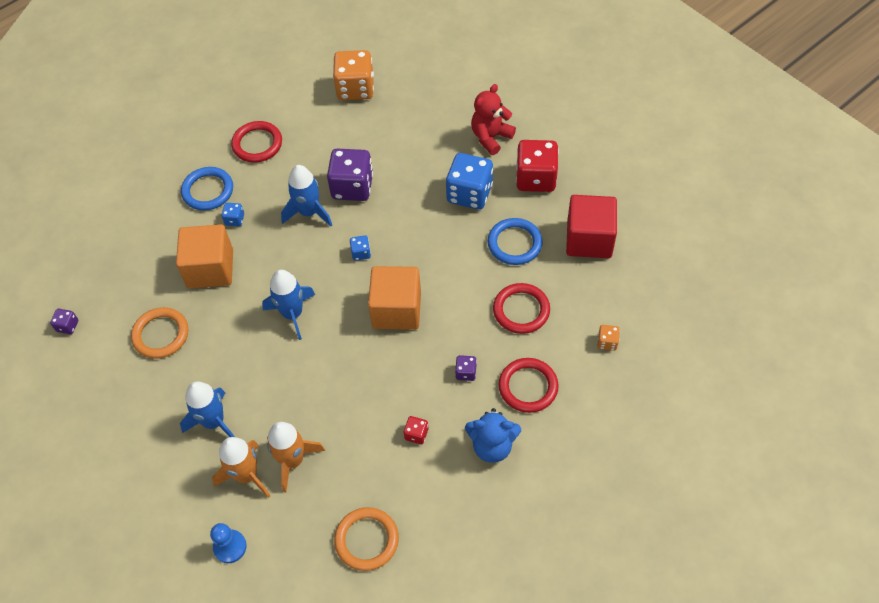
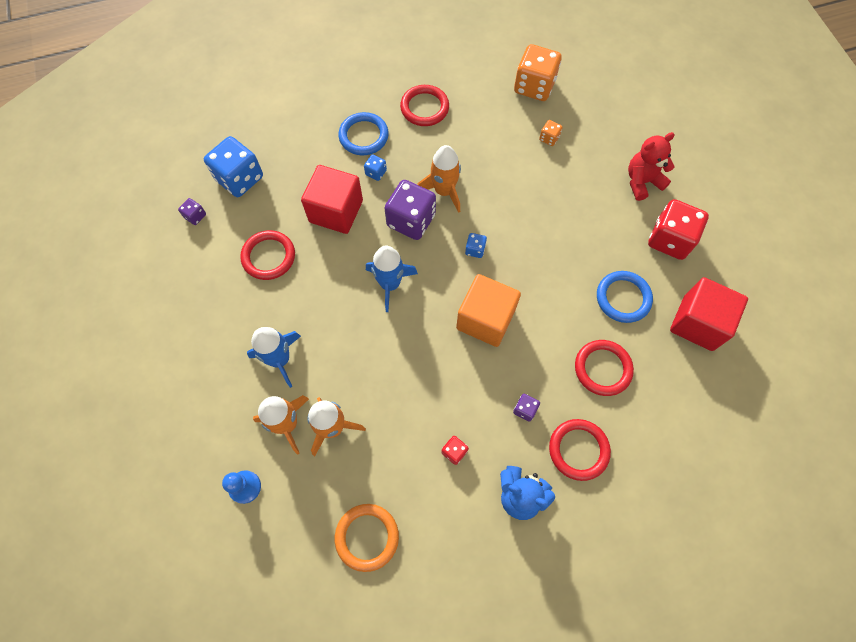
camera: 20 degrees right, 10 degrees up
orange ring [131,307,188,359] -> red ring [240,230,295,280]
orange cube [176,224,233,288] -> red cube [301,165,363,234]
blue rocket [281,165,332,226] -> orange rocket [417,145,461,213]
purple dice [327,149,373,201] -> purple dice moved to [384,180,436,240]
blue dice [446,153,493,210] -> blue dice moved to [204,136,263,197]
orange dice [598,325,620,351] -> orange dice moved to [539,120,563,146]

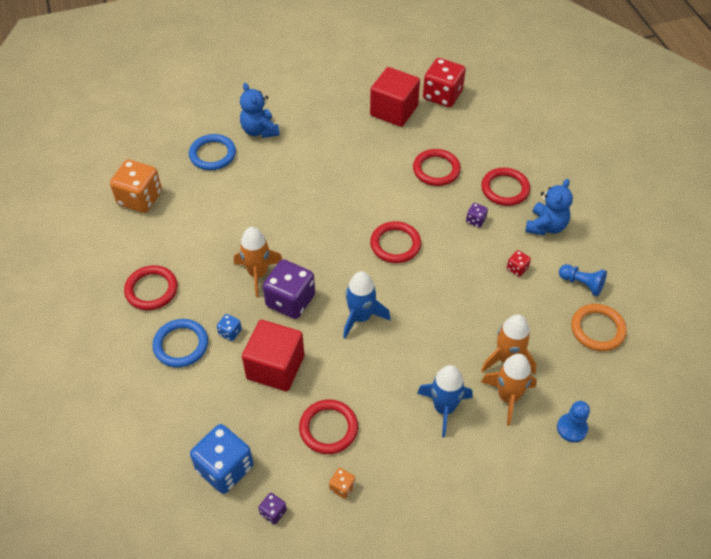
camera: 90 degrees left, 15 degrees down
orange cube [456,274,521,347] -> red ring [370,221,421,263]
blue dice [465,233,487,258] -> none
orange dice [539,120,563,146] -> orange dice moved to [329,468,356,499]
blue ring [597,271,653,323] -> blue ring moved to [189,134,236,170]
red teddy bear [628,132,675,201] -> blue teddy bear [240,83,280,138]
red dice [648,199,709,260] -> red dice moved to [423,58,466,107]
none -> blue pawn [559,264,607,296]

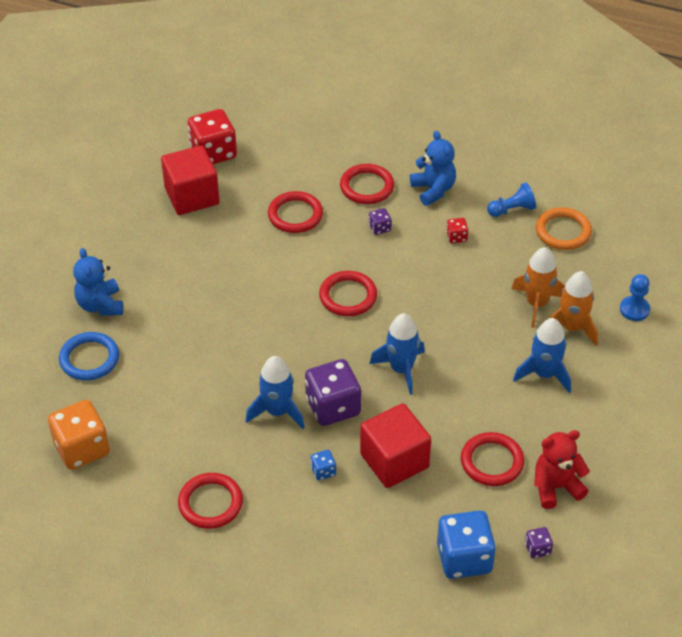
camera: 50 degrees left, 5 degrees down
blue ring [152,319,208,368] -> none
orange rocket [234,227,283,297] -> blue rocket [246,356,305,429]
blue teddy bear [240,83,280,138] -> blue teddy bear turned 60 degrees clockwise [73,248,123,316]
orange dice [329,468,356,499] -> red teddy bear [534,430,590,509]

